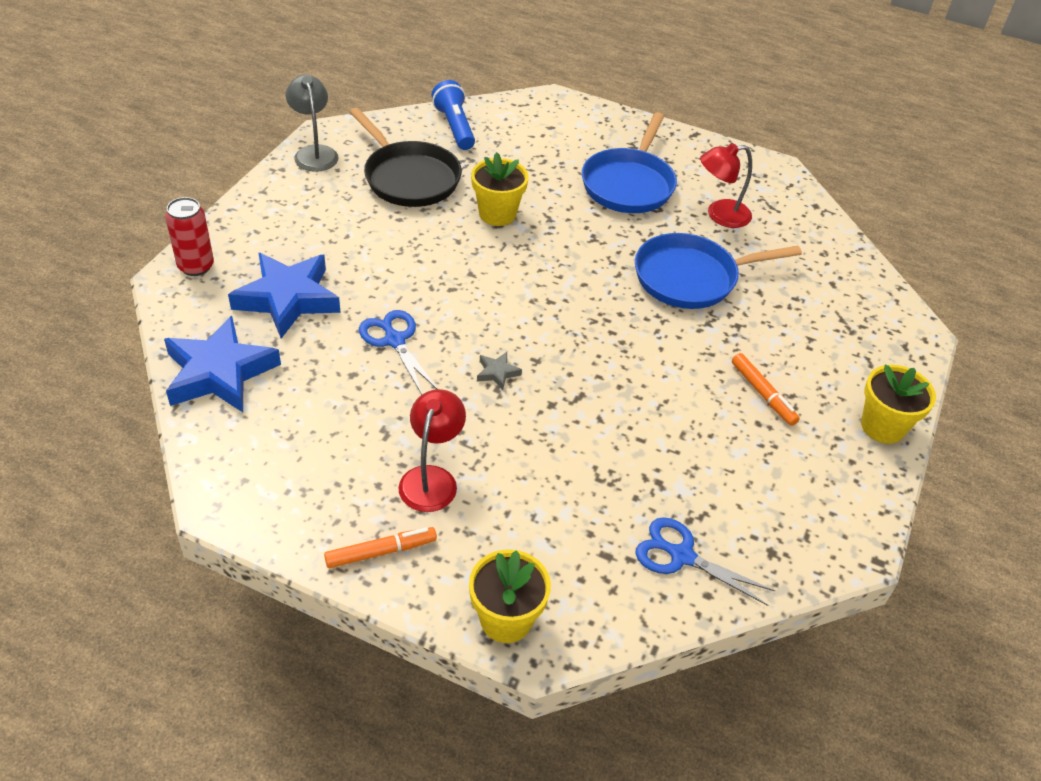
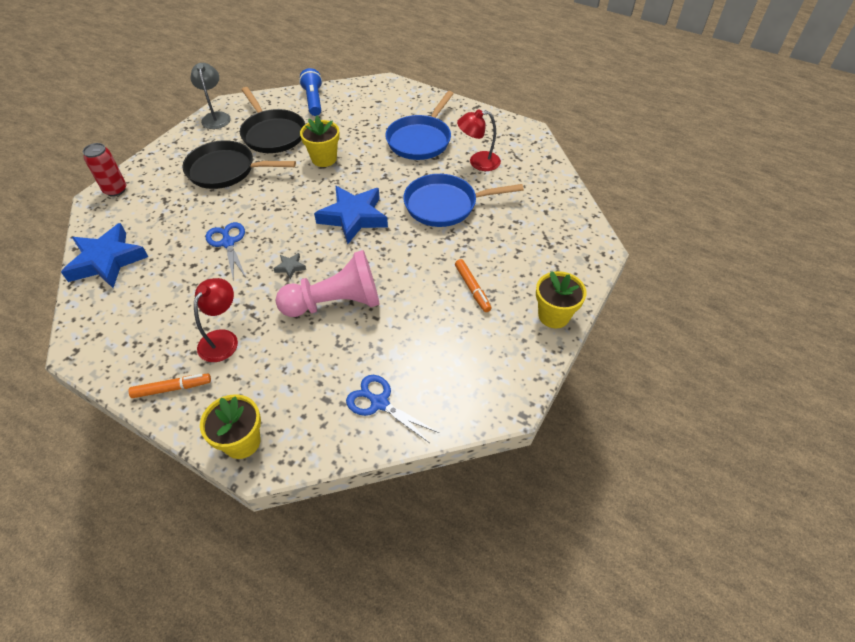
camera: 10 degrees right, 5 degrees up
blue star [228,253,341,338] -> blue star moved to [314,186,388,244]
none -> black pan [182,140,296,189]
none -> pink pawn [276,250,380,317]

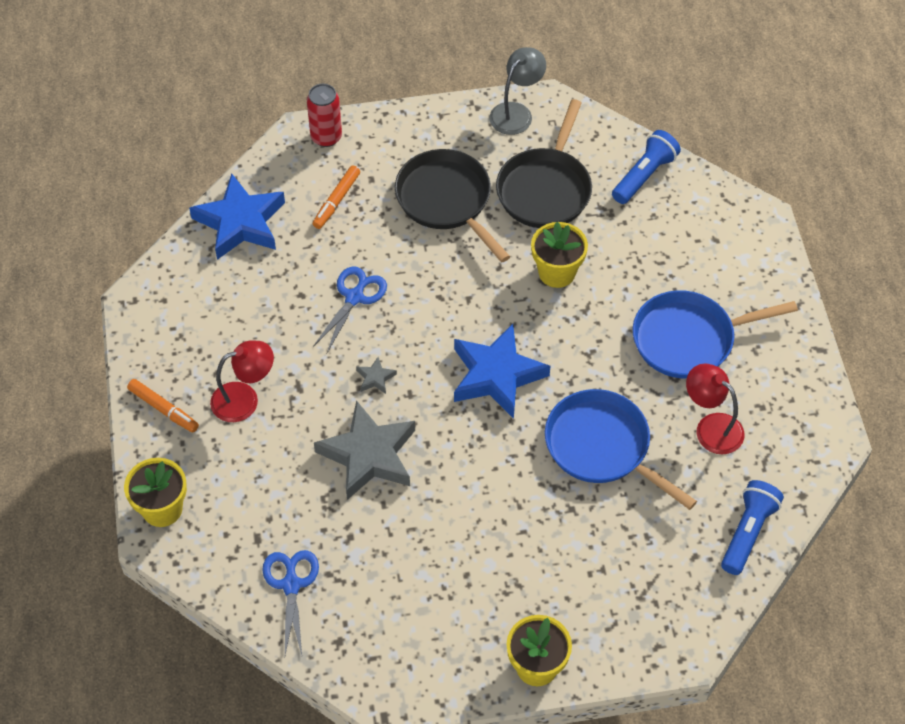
camera: 50 degrees right, 5 degrees up
pink pawn [276,250,380,317] -> grey star [314,400,415,500]
orange marker [455,259,492,312] -> orange marker moved to [313,165,360,229]
none -> blue flashlight [721,480,784,575]

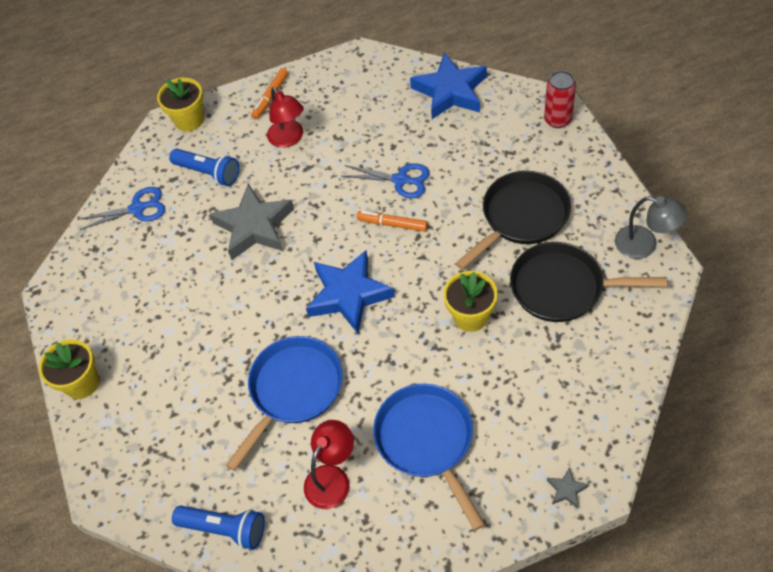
camera: 85 degrees right, 0 degrees up
orange marker [313,165,360,229] -> orange marker moved to [356,211,428,232]
grey star [356,357,397,394] -> grey star moved to [547,467,589,509]
blue flashlight [612,130,681,204] -> blue flashlight moved to [169,149,239,186]

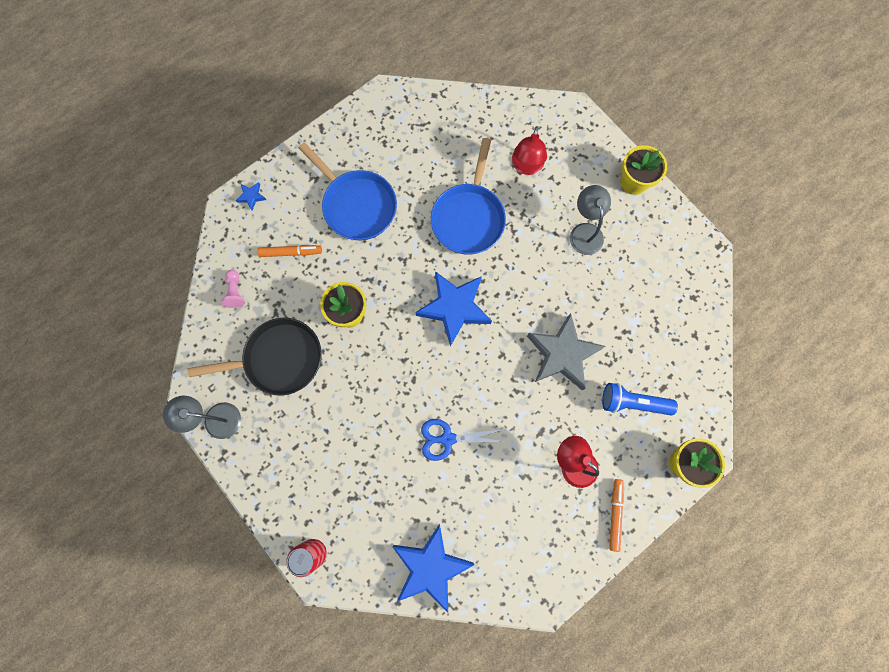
camera: 155 degrees right, 20 degrees up
blue scissors [77,187,165,230] -> none
blue flashlight [172,506,265,550] -> none
red lamp [304,420,354,509] -> red lamp moved to [512,126,547,175]
orange marker [356,211,428,232] -> orange marker moved to [257,245,322,257]
black pan [455,171,571,270] -> none
grey star [547,467,589,509] -> blue star [236,182,266,211]
none -> pink pawn [221,270,245,308]
none -> grey lamp [570,185,611,255]

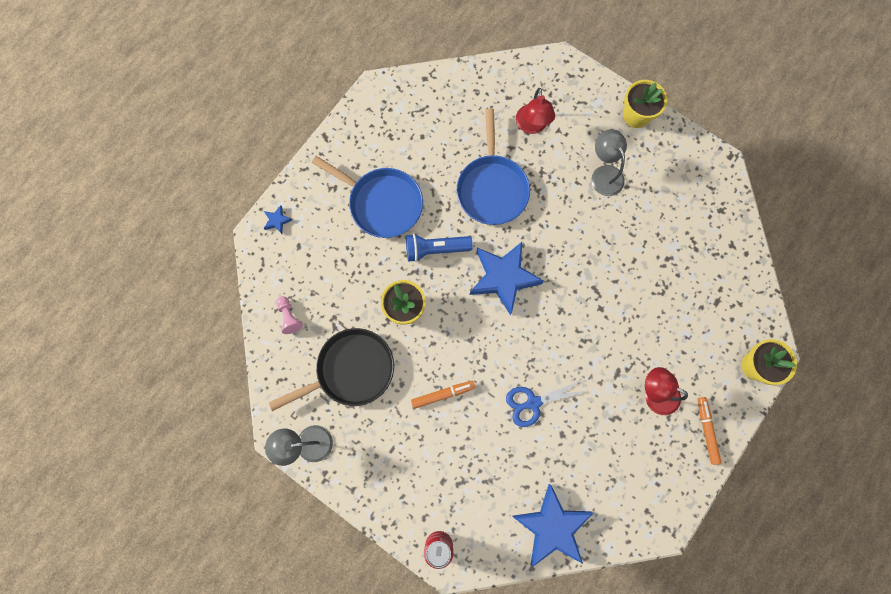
camera: 15 degrees left, 0 degrees up
orange marker [257,245,322,257] -> orange marker moved to [411,381,475,409]
grey star [527,313,605,390] -> none
blue flashlight [602,383,678,415] -> blue flashlight moved to [406,234,473,262]

